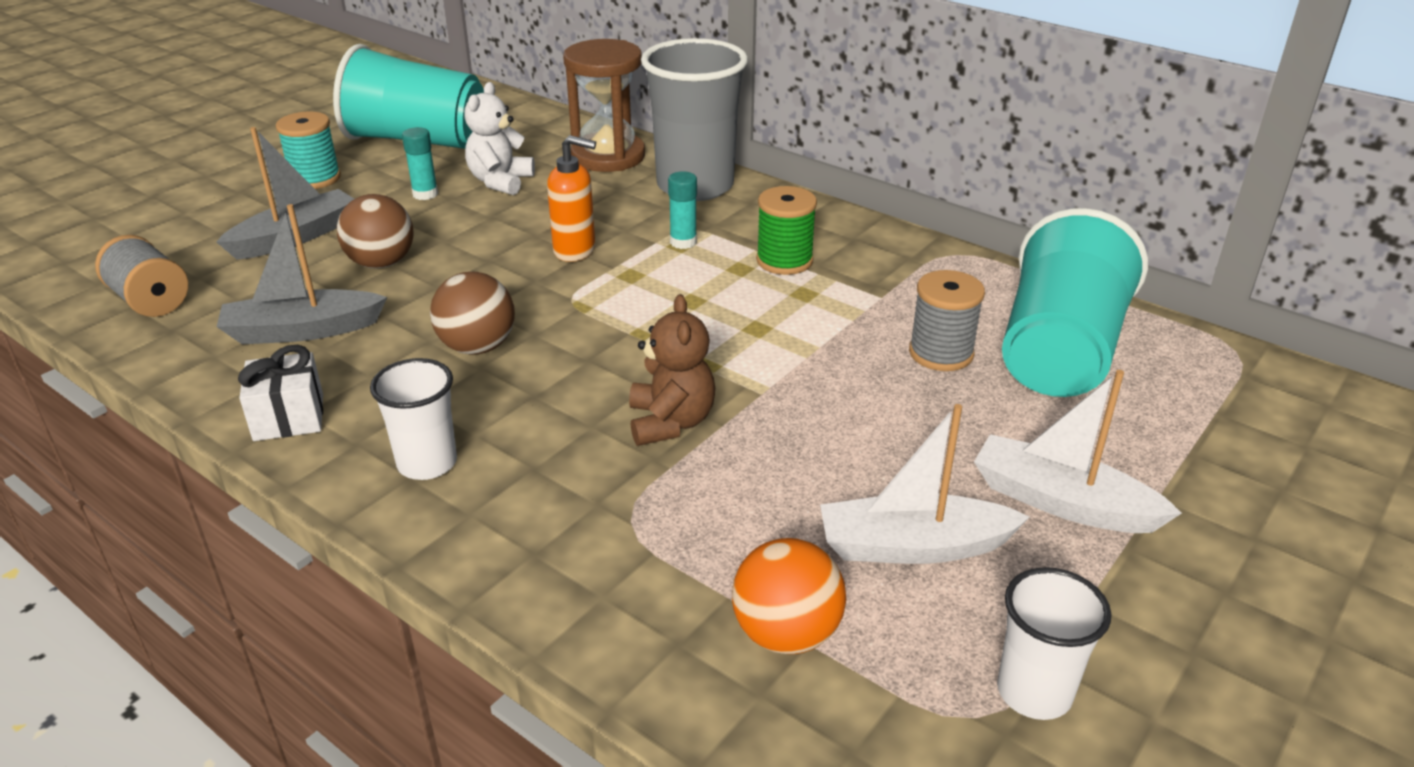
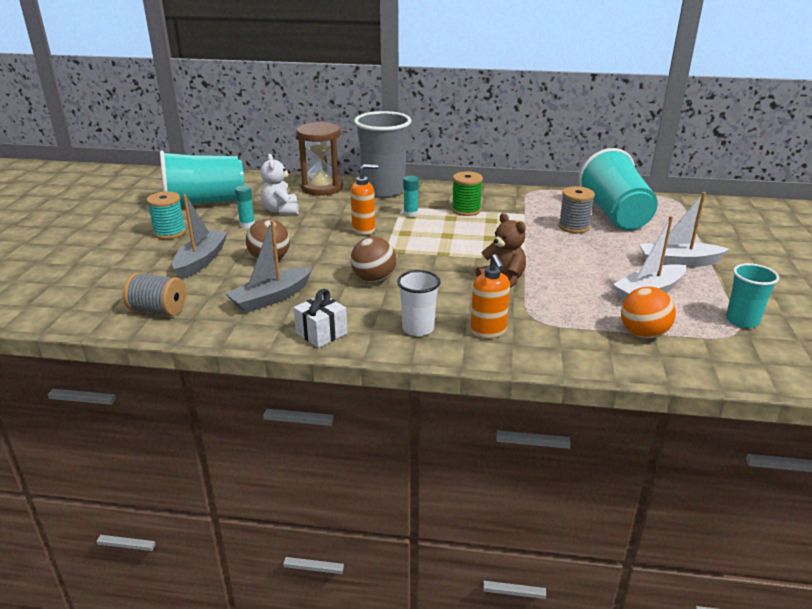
camera: 30 degrees left, 5 degrees down
white cup [997,567,1111,720] -> turquoise cup [726,263,779,328]
none -> orange soap dispenser [470,254,510,338]

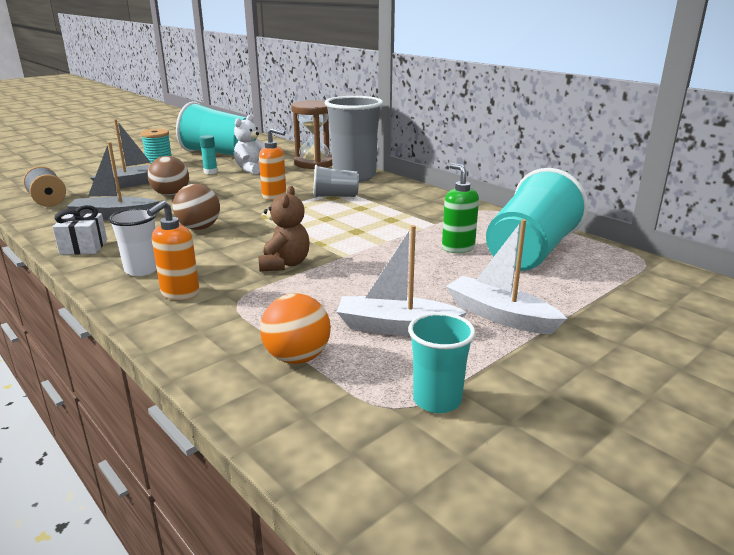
camera: 40 degrees right, 5 degrees down
turquoise glue stick [403,175,419,217] -> grey cup [313,165,359,198]
green spool [452,171,483,216] -> none
grey spool [559,186,595,233] -> green soap dispenser [442,163,479,253]

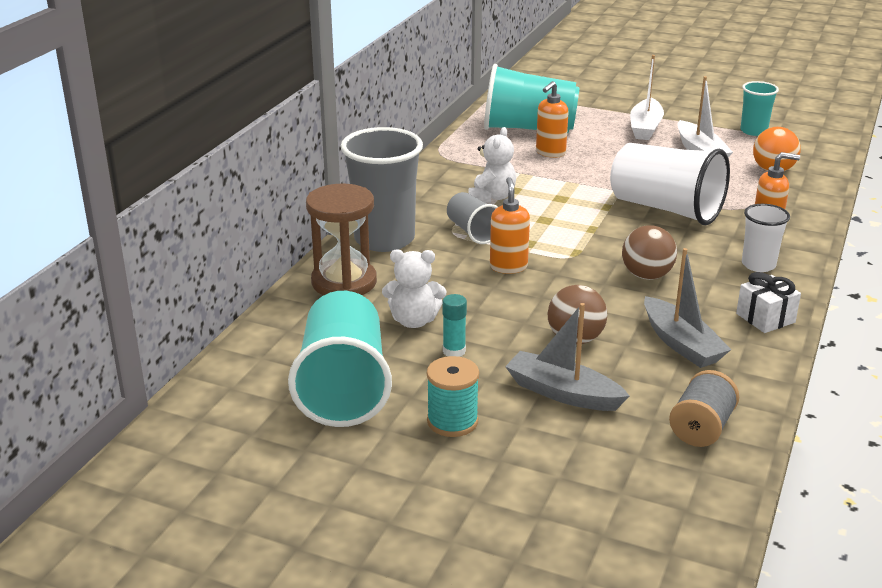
camera: 115 degrees left, 5 degrees up
brown teddy bear [258,186,310,272] -> white cup [610,143,730,225]
green soap dispenser [442,163,479,253] -> orange soap dispenser [536,81,569,158]
none -> white teddy bear [469,127,516,203]

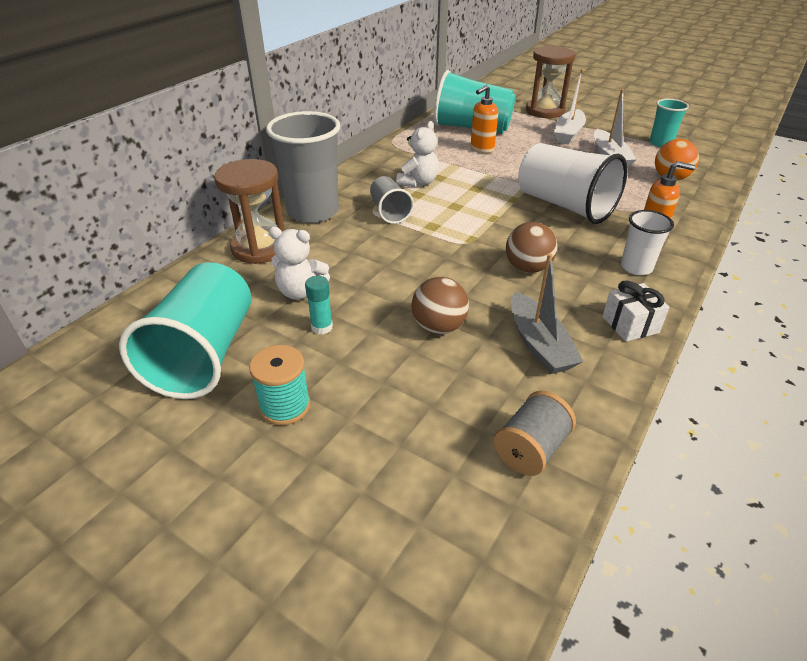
camera: 10 degrees right, 10 degrees up
orange soap dispenser [490,177,530,274] -> none
grey boat [505,303,630,411] -> none
none -> brown hourglass [526,46,576,118]

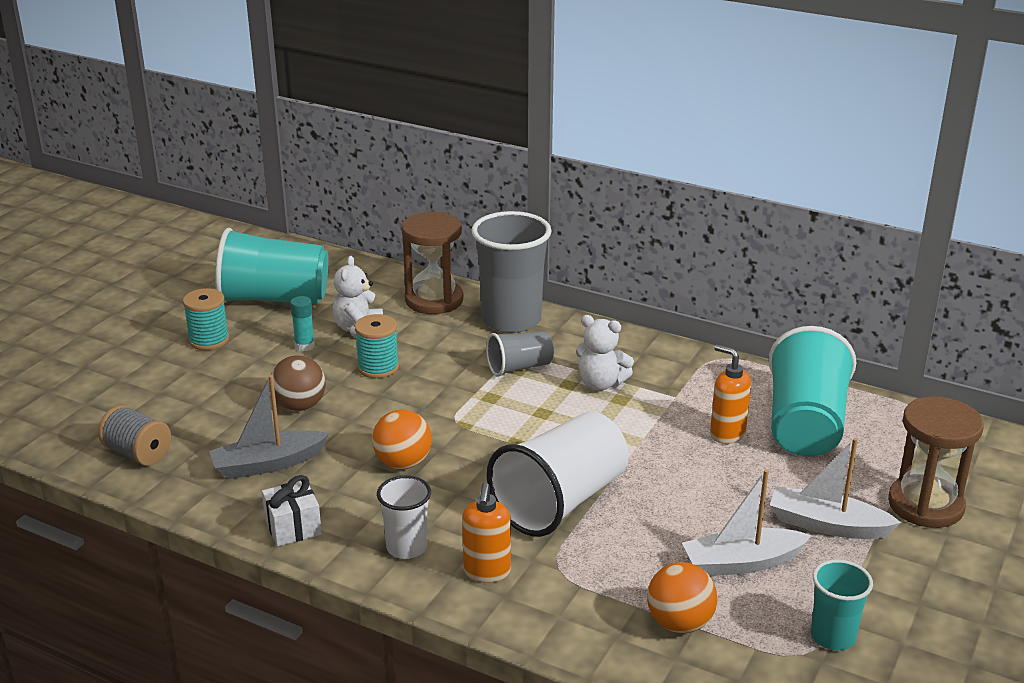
camera: 85 degrees right, 10 degrees down
brown ball [506,222,558,273] -> orange ball [372,410,432,469]
none -> turquoise spool [355,314,399,378]

